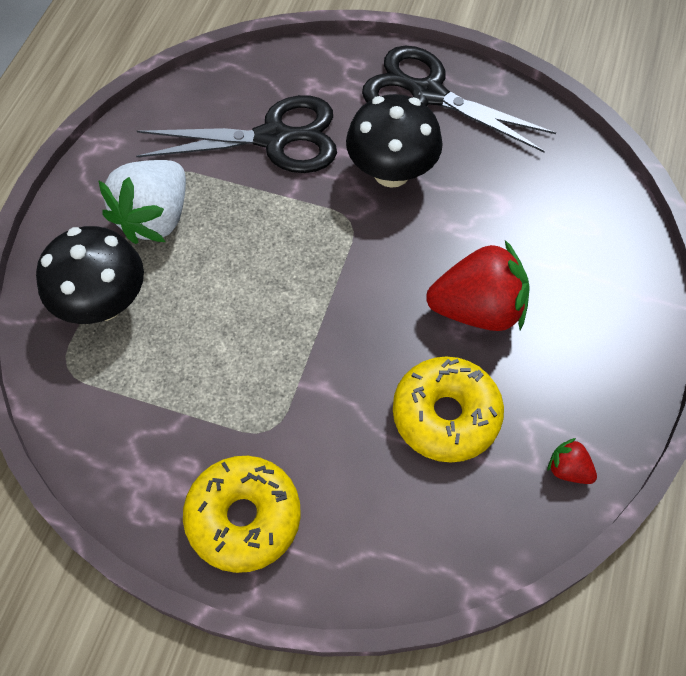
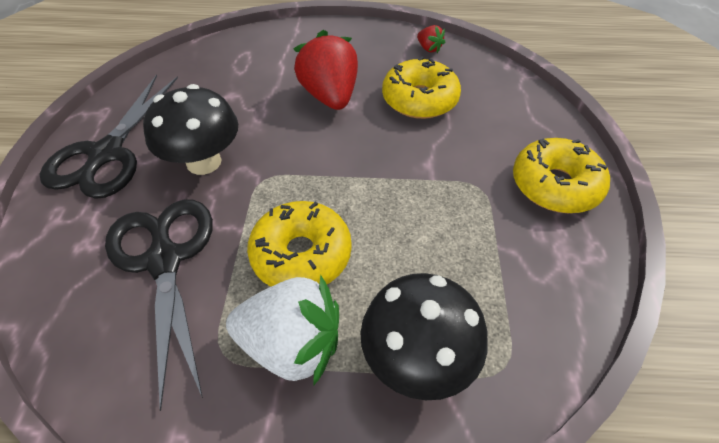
camera: 105 degrees left, 10 degrees down
red strawberry [547,438,597,484] -> red strawberry turned 60 degrees counterclockwise [417,25,446,53]
none -> yellow donut [247,201,352,287]

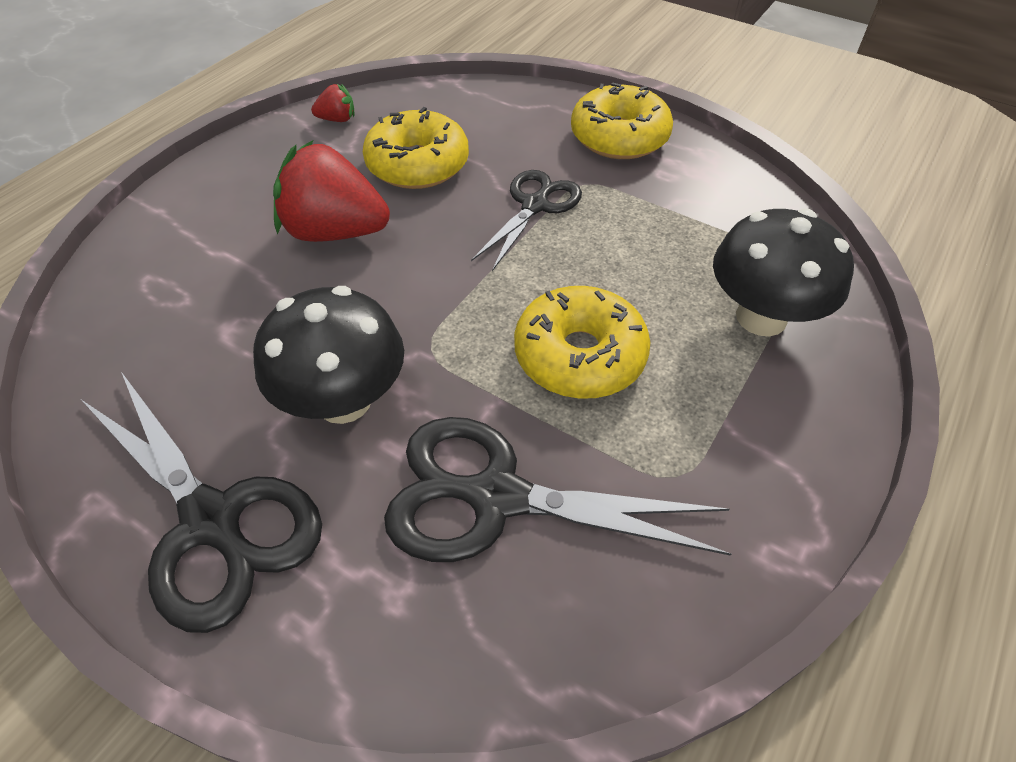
camera: 60 degrees left, 0 degrees up
white strawberry [226,275,339,385] -> none
none -> black scissors [471,170,582,271]

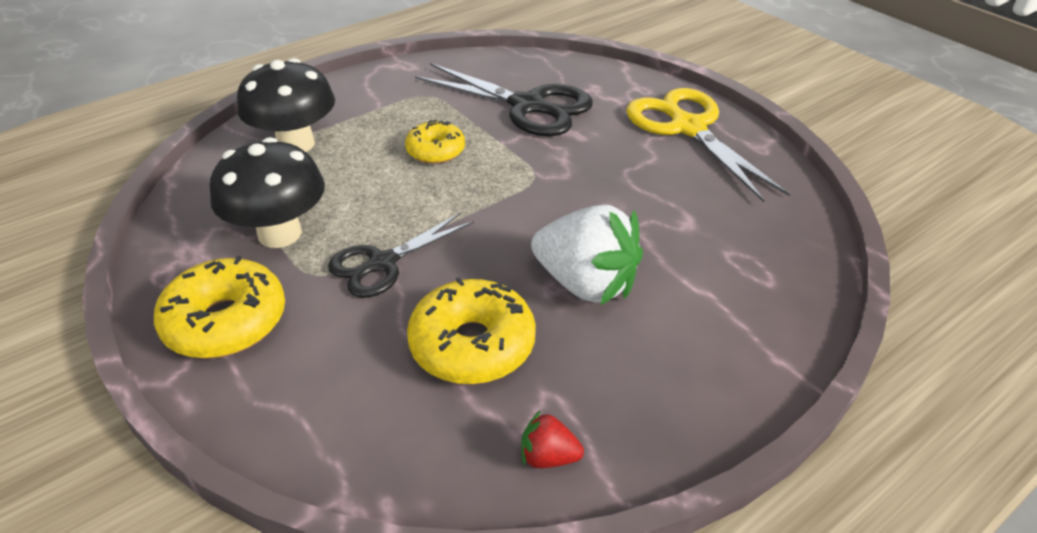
camera: 160 degrees left, 10 degrees down
black scissors [82,373,322,633] -> yellow scissors [626,88,790,202]
black mushroom [253,286,404,424] -> black mushroom moved to [210,137,325,248]
red strawberry [273,140,390,242] -> white strawberry [531,204,643,305]
yellow donut [514,286,651,399] -> yellow donut [405,120,465,164], size x0.63

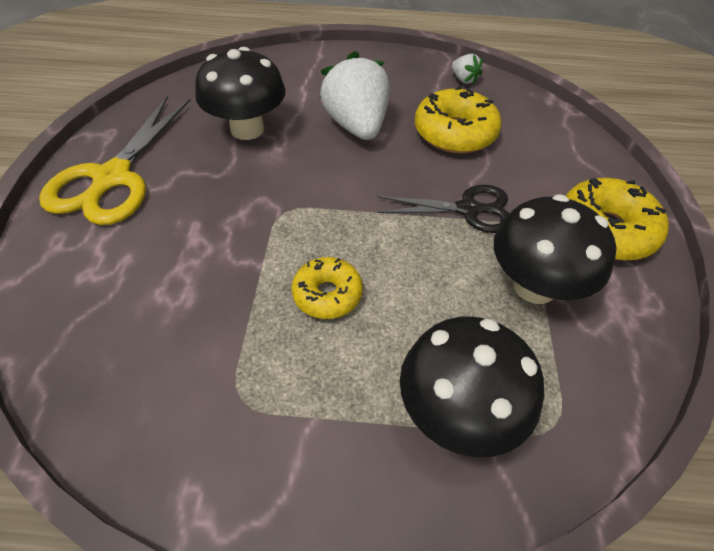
camera: 140 degrees left, 10 degrees up
black scissors [415,63,593,136] -> none
red strawberry [521,410,584,468] -> white strawberry [452,54,483,85]
none -> black mushroom [195,47,285,140]

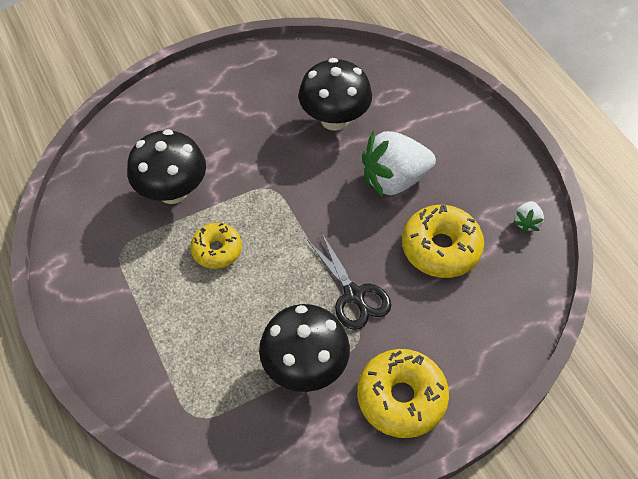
camera: 60 degrees right, 5 degrees up
yellow scissors [39,96,191,225] -> none
white strawberry [319,51,390,140] -> white strawberry turned 150 degrees counterclockwise [362,131,436,198]
black mushroom [400,316,544,457] -> black mushroom moved to [127,129,206,204]

